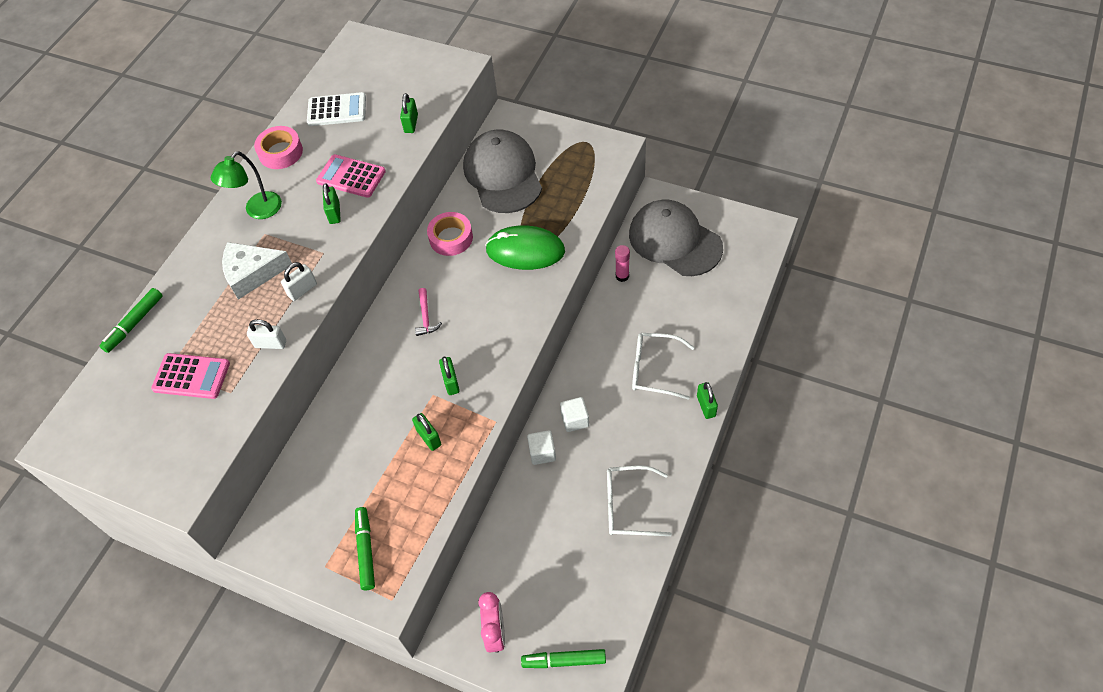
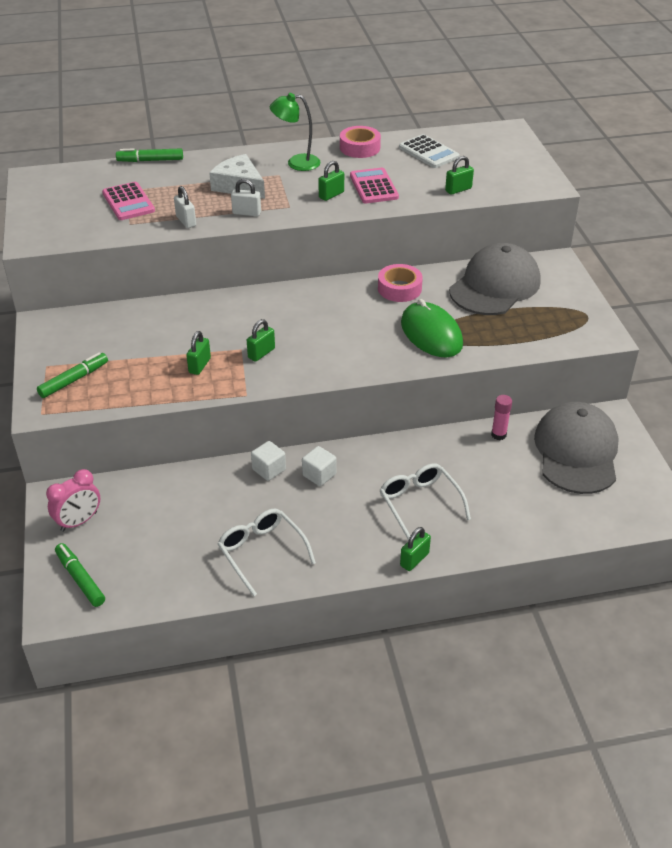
camera: 50 degrees right, 15 degrees down
pink hammer [415,288,442,336] -> none

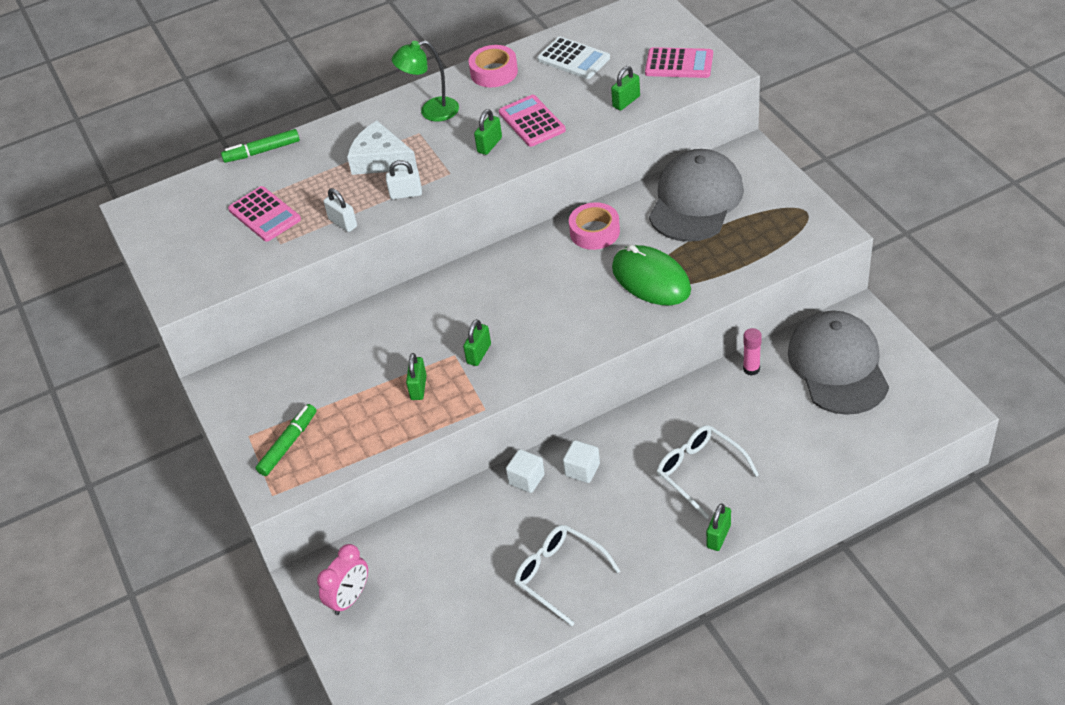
camera: 10 degrees left, 5 degrees up
green marker [55,543,105,607] -> none
none -> pink calculator [645,47,713,78]

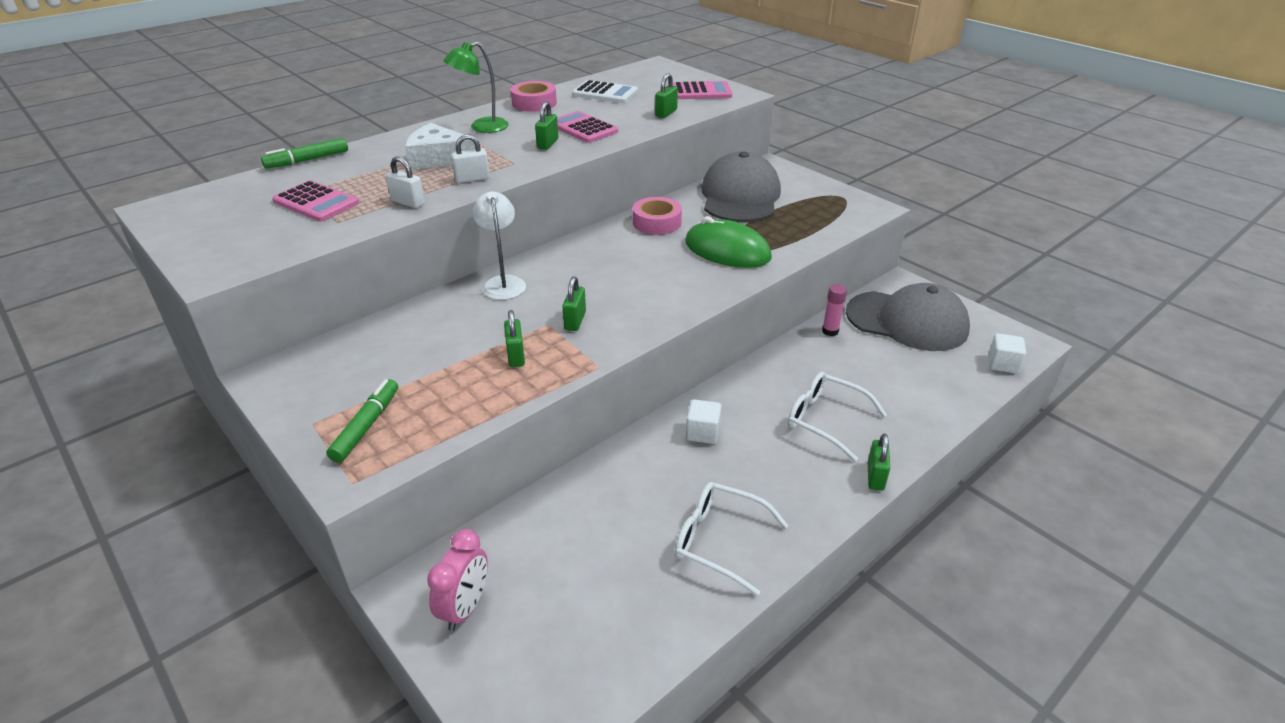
camera: 20 degrees left, 10 degrees down
white cube [506,449,545,493] -> white cube moved to [988,333,1026,374]
grey cap [788,311,889,415] -> grey cap turned 135 degrees clockwise [846,283,970,351]
none -> white lamp [473,191,526,300]

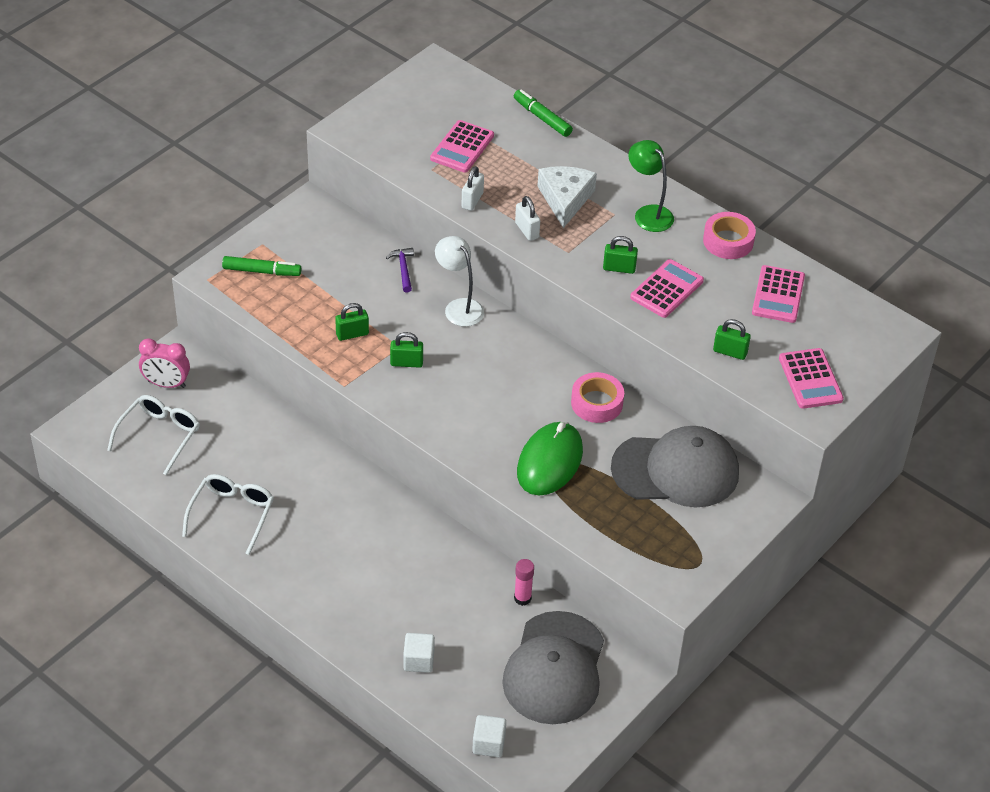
camera: 80 degrees right, 10 degrees up
white lamp [473,191,526,300] -> white lamp turned 105 degrees counterclockwise [435,236,484,327]
white calculator [572,80,638,103] -> pink calculator [752,265,805,323]
white cube [686,399,722,444] -> white cube moved to [403,633,435,673]
white glasses [788,372,887,462] -> white glasses moved to [107,395,200,475]
green padlock [868,434,890,491] -> none
none -> purple hammer [386,248,414,293]

